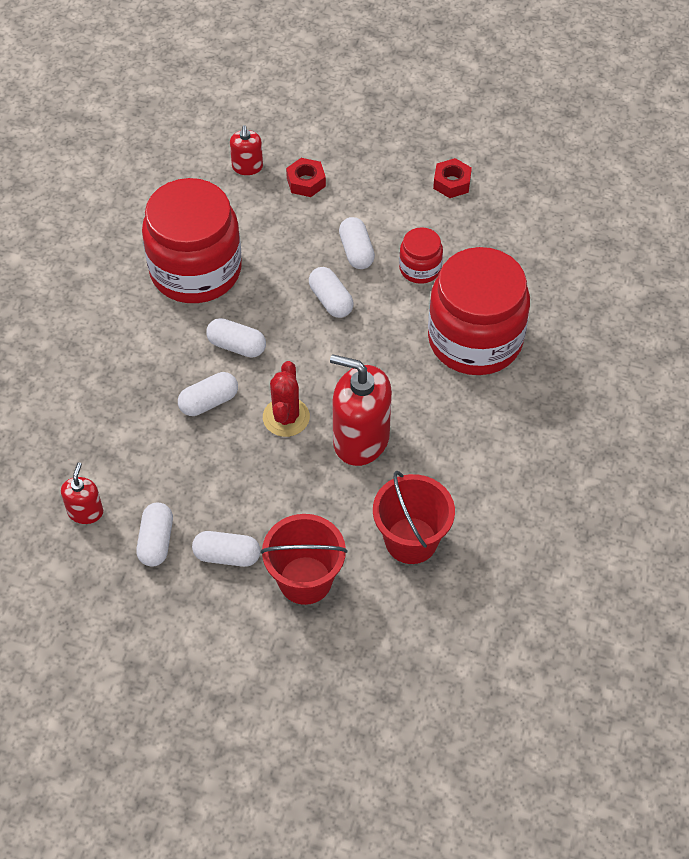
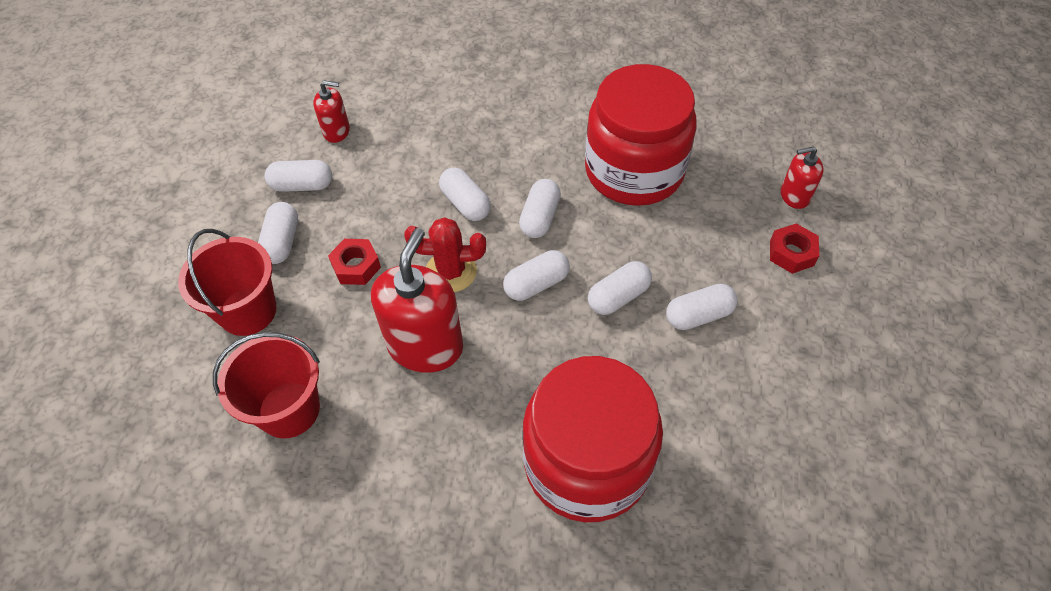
camera: 85 degrees right, 0 degrees up
red jar [399,227,443,284] -> none
red nut [433,158,472,198] -> red nut moved to [328,239,381,285]
none -> white capsule [503,250,570,301]

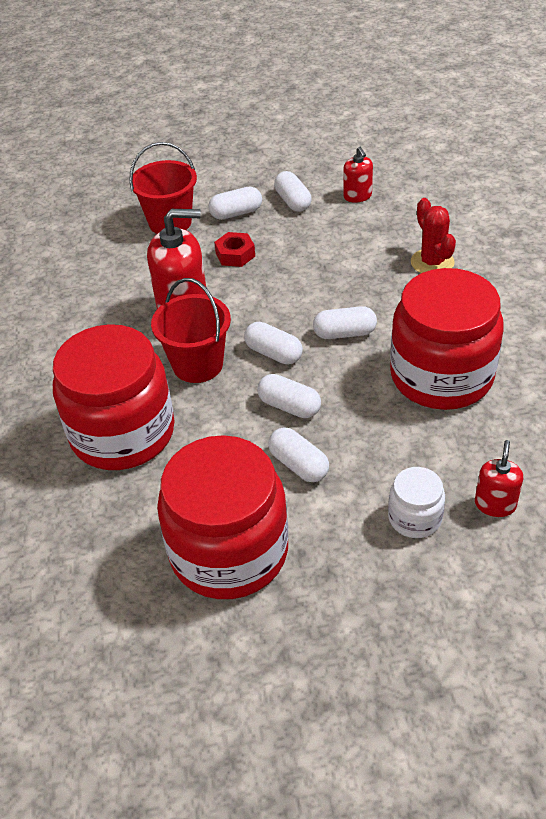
camera: 70 degrees right, 10 degrees down
red bucket [213,332,320,438] -> red bucket moved to [151,278,231,383]
red cactus [404,217,486,292] -> red cactus moved to [411,198,456,273]
white capsule [439,167,491,221] -> none
red nut [770,224,819,274] -> white jar [388,467,445,538]
red soap dispenser [781,147,824,209] -> red soap dispenser turned 45 degrees clockwise [475,440,523,517]
none -> red jar [157,435,288,599]

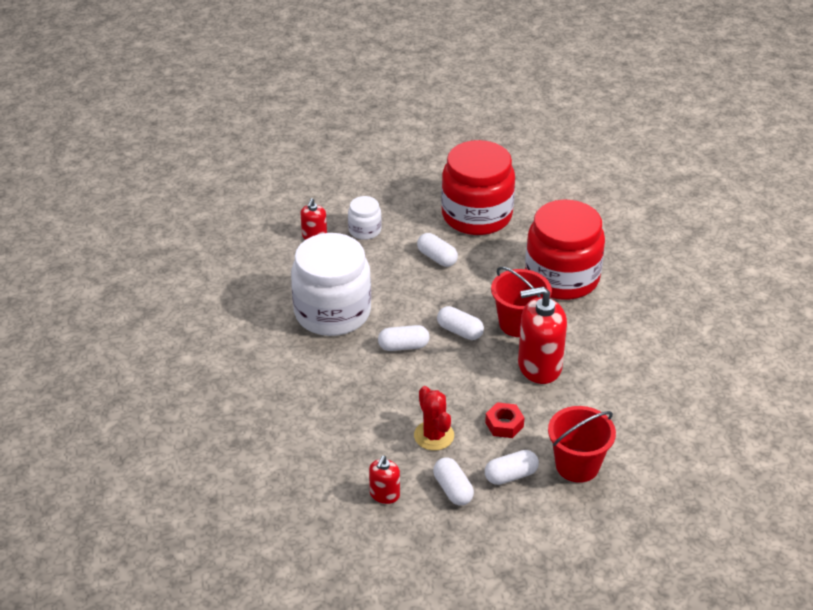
camera: 175 degrees right, 5 degrees down
white capsule [257,374,321,418] -> none
red soap dispenser [343,147,373,203] -> red soap dispenser turned 135 degrees counterclockwise [369,456,400,504]
red jar [390,268,504,410] -> white jar [291,233,371,336]
red cactus [411,198,456,273] -> red cactus moved to [414,386,454,451]

